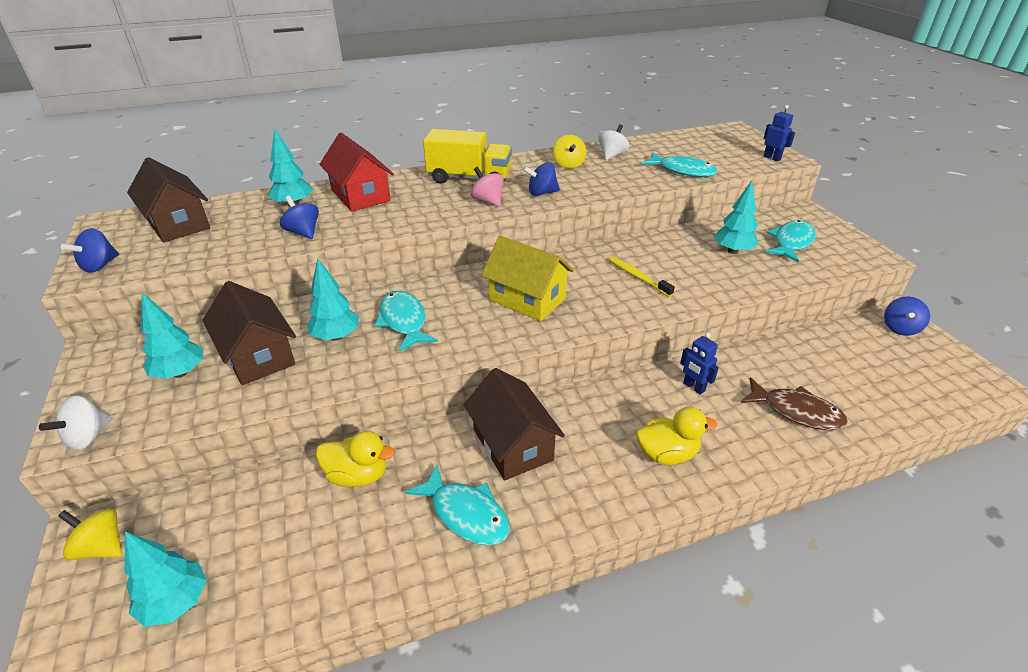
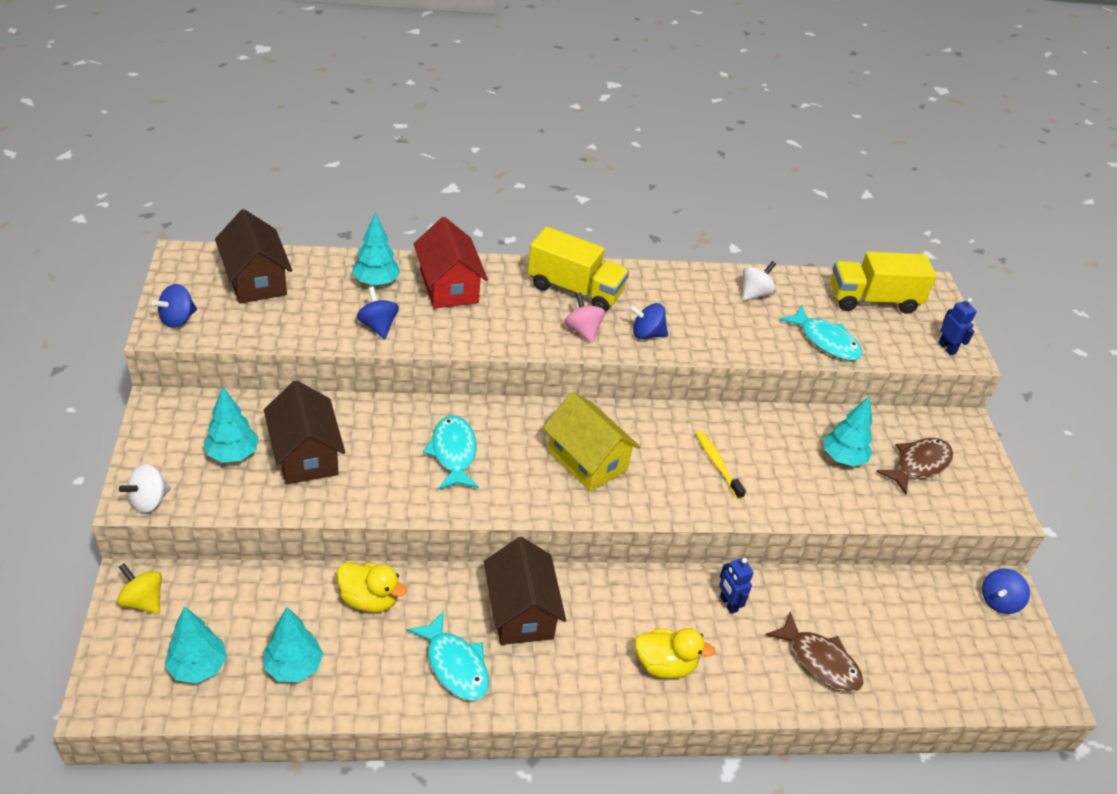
camera: 10 degrees right, 5 degrees up
turquoise tree [307,259,359,341] -> turquoise tree moved to [264,607,323,682]
yellow spinning top [553,135,586,169] -> none
turquoise fish [765,220,816,263] -> brown fish [876,438,953,495]
none -> yellow truck [831,252,937,314]

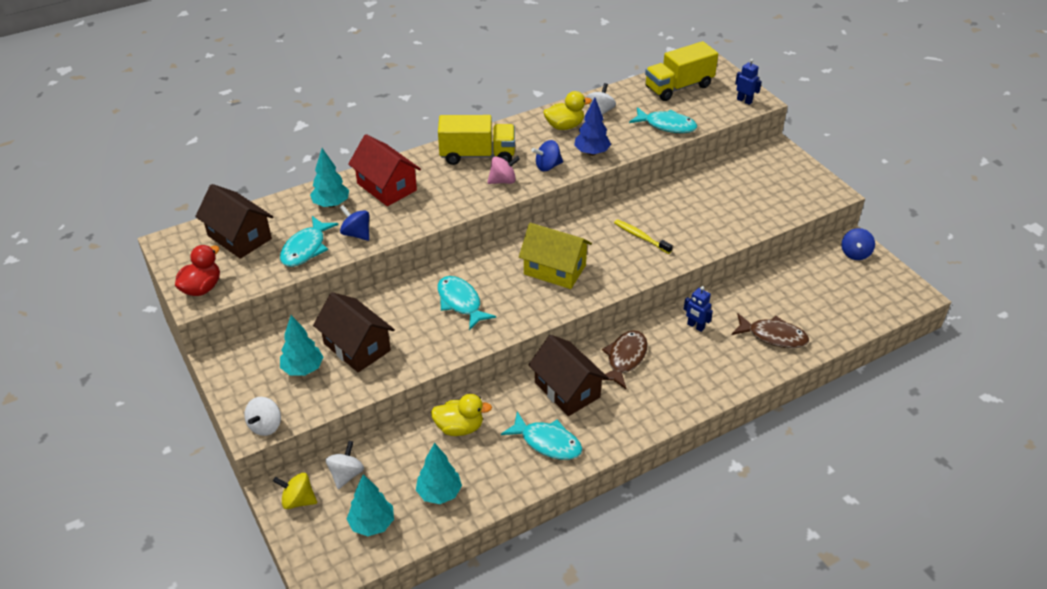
camera: 20 degrees left, 0 degrees up
blue spinning top [151,284,197,328] -> red duck [175,245,220,296]
pink spinning top [565,292,605,343] -> pink spinning top turned 120 degrees clockwise [487,156,520,184]
yellow duck [635,628,715,678] -> yellow duck moved to [543,91,592,130]
turquoise tree [824,396,872,467] -> none
brown fish [876,438,953,495] -> brown fish moved to [602,330,648,389]
none -> turquoise fish [280,216,339,267]
none -> white spinning top [326,441,364,489]
none -> blue tree [574,98,611,156]

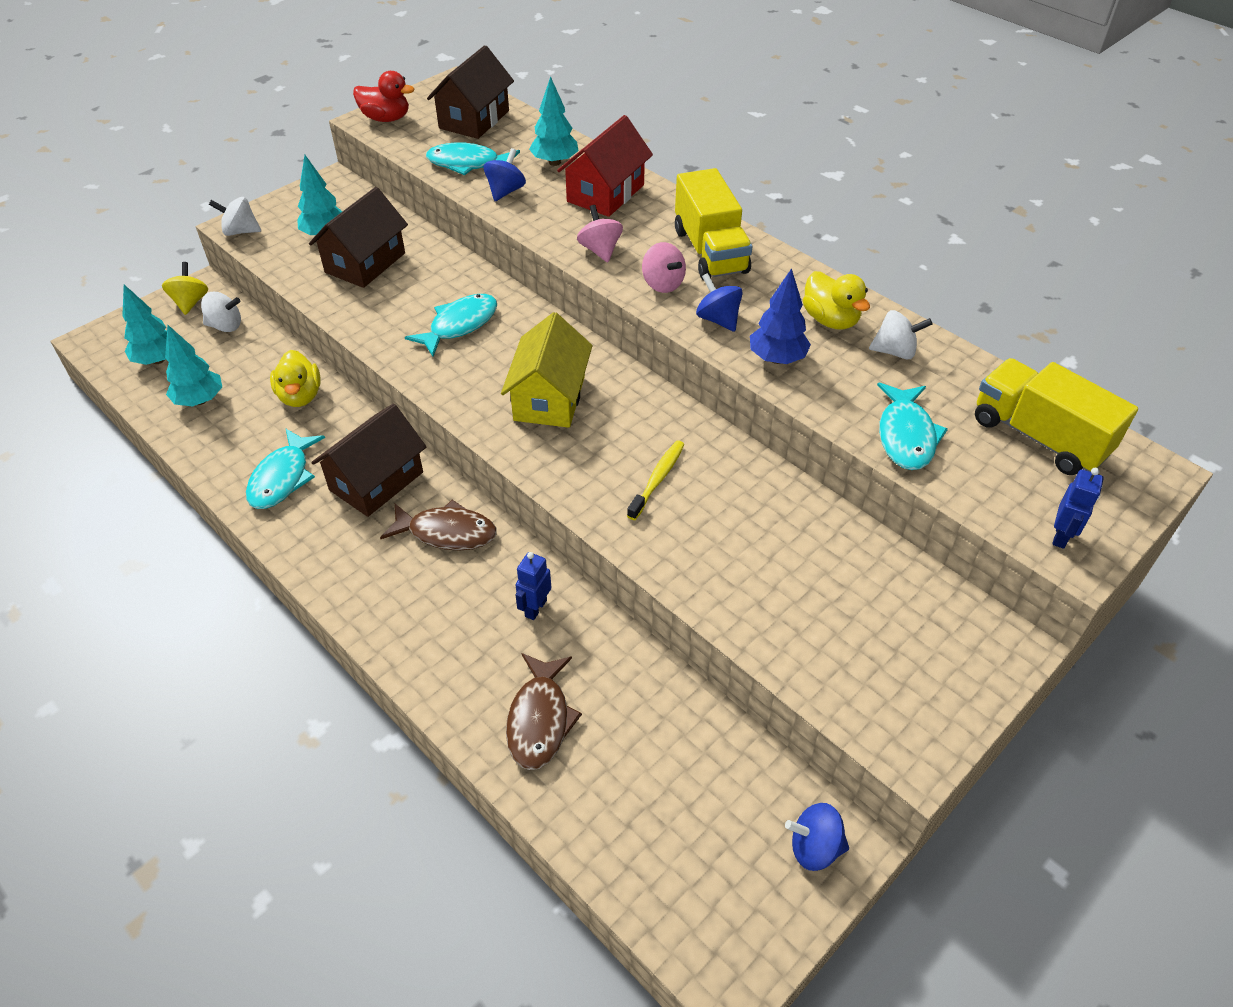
camera: 75 degrees right, 5 degrees up
none -> pink spinning top [577,205,623,262]

